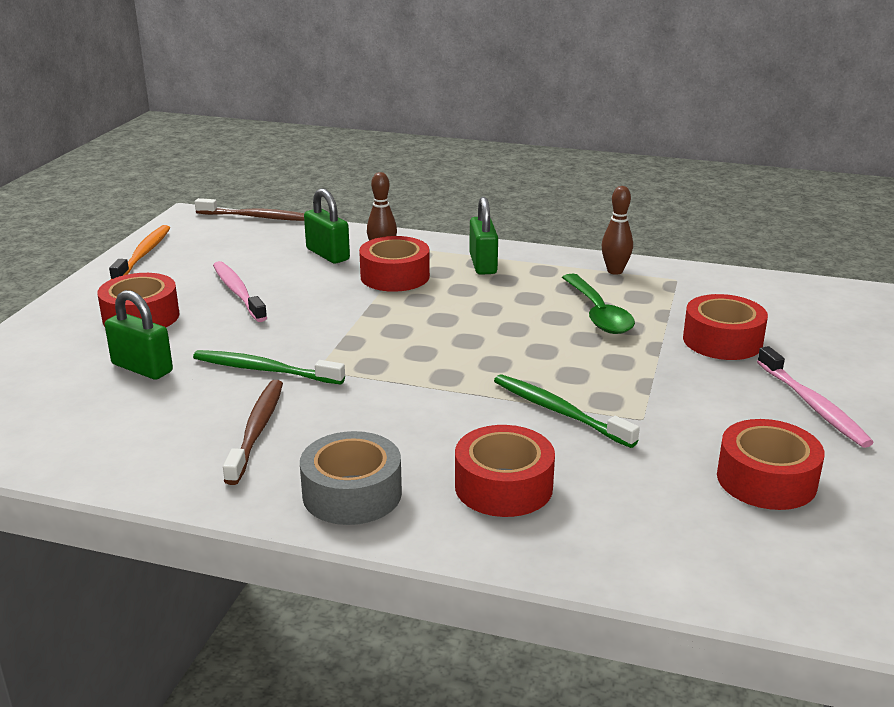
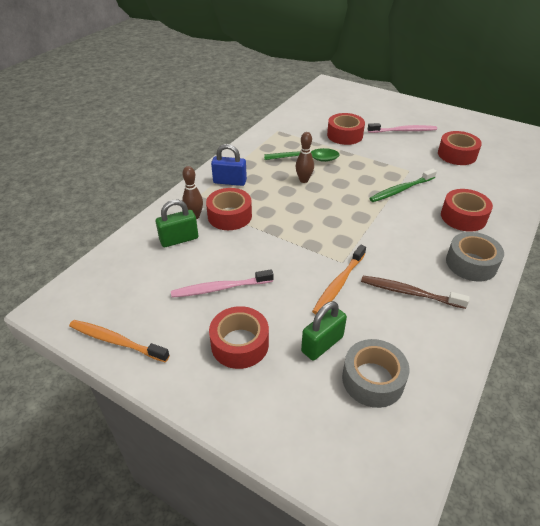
camera: 75 degrees left, 15 degrees up
green toothbrush [193,350,345,384] -> orange toothbrush [312,245,366,314]
brown toothbrush [195,198,304,221] -> none
green padlock [469,197,498,275] -> blue padlock [211,144,247,186]
brown bowling pin [601,186,633,275] -> brown bowling pin moved to [296,132,314,183]
none -> grey tape [342,339,410,408]

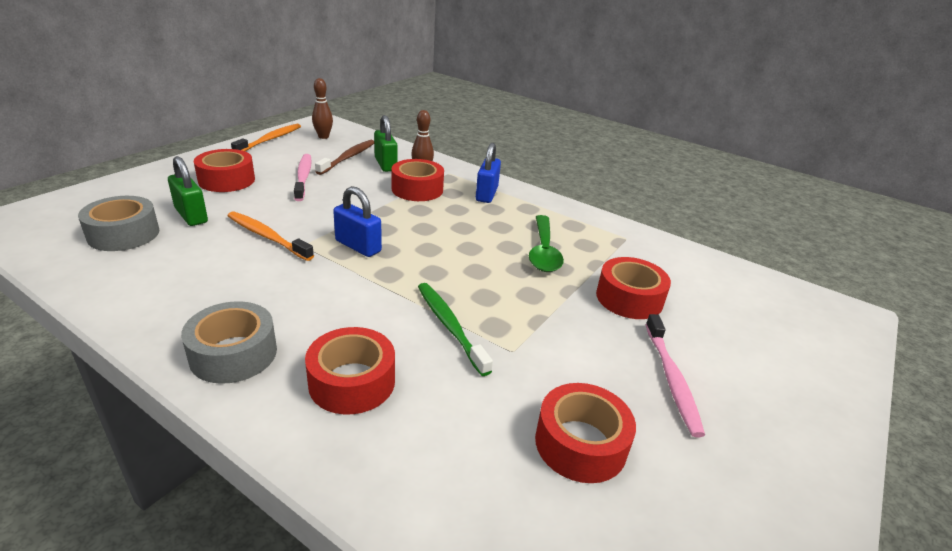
camera: 90 degrees right, 10 degrees down
brown bowling pin [296,132,314,183] -> brown bowling pin moved to [312,78,333,139]
brown toothbrush [361,276,470,309] -> brown toothbrush moved to [315,140,374,175]
none -> blue padlock [333,186,382,257]

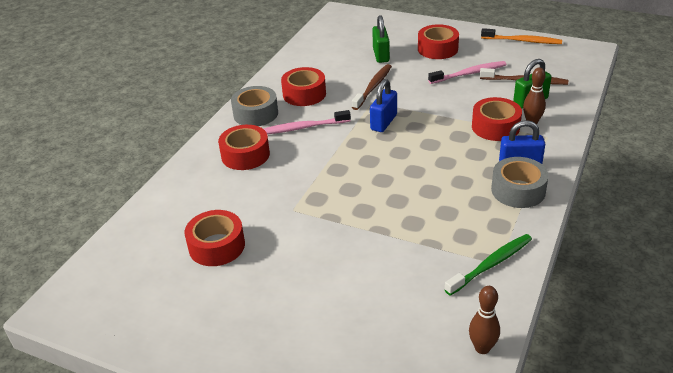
camera: 85 degrees right, 5 degrees up
grey tape [78,196,159,251] -> grey tape moved to [491,157,549,208]
green padlock [168,156,208,226] -> green padlock turned 45 degrees counterclockwise [372,15,390,63]
orange toothbrush [228,211,314,261] -> brown toothbrush [352,64,392,110]
brown bowling pin [312,78,333,139] -> brown bowling pin moved to [469,286,500,354]
green toothbrush [418,283,493,376] -> green toothbrush moved to [444,234,532,296]
green spoon [529,215,564,272] -> none
red tape [596,257,671,319] -> red tape moved to [281,67,326,106]
pink toothbrush [646,314,705,437] -> pink toothbrush moved to [263,110,351,134]

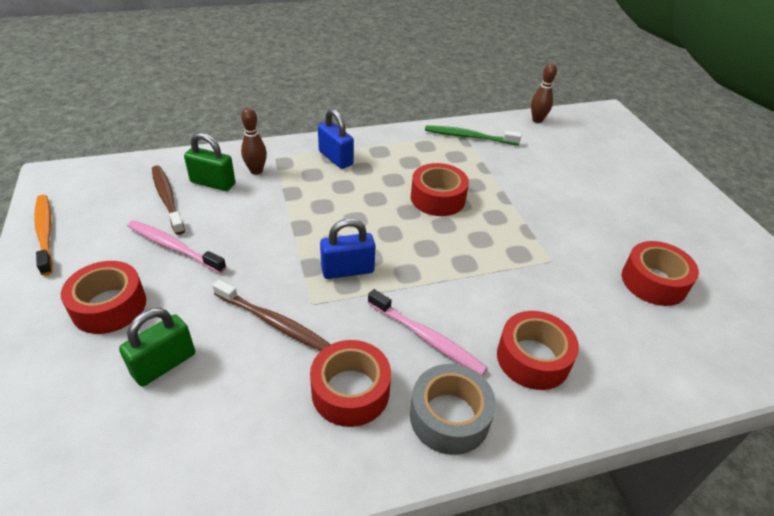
camera: 135 degrees left, 5 degrees up
brown toothbrush [352,64,392,110] -> brown toothbrush turned 135 degrees counterclockwise [212,280,331,351]
red tape [472,97,522,141] -> red tape moved to [411,163,469,216]
grey tape [491,157,549,208] -> none

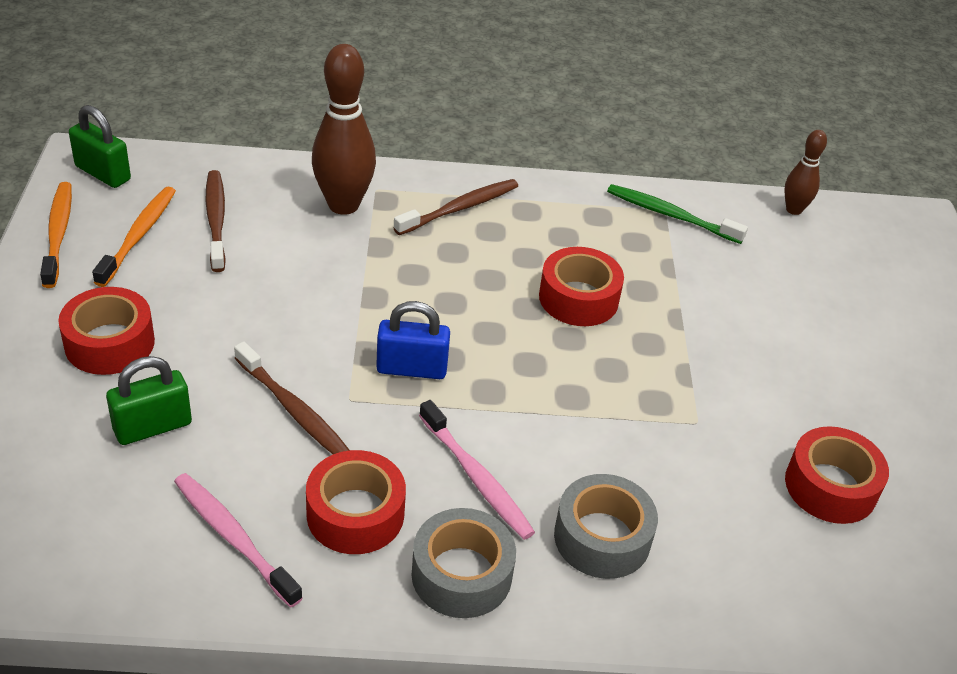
camera: 15 degrees right, 0 degrees up
pink toothbrush [127,220,226,273] -> pink toothbrush moved to [174,473,303,607]
green padlock [184,133,235,191] -> green padlock moved to [69,105,131,188]
brown bowling pin [241,107,267,175] -> brown bowling pin [312,44,376,215], size x1.82
blue padlock [318,109,354,169] -> brown toothbrush [393,179,518,235]
red tape [497,311,579,390] -> grey tape [554,474,658,579]
none -> orange toothbrush [92,187,176,287]

